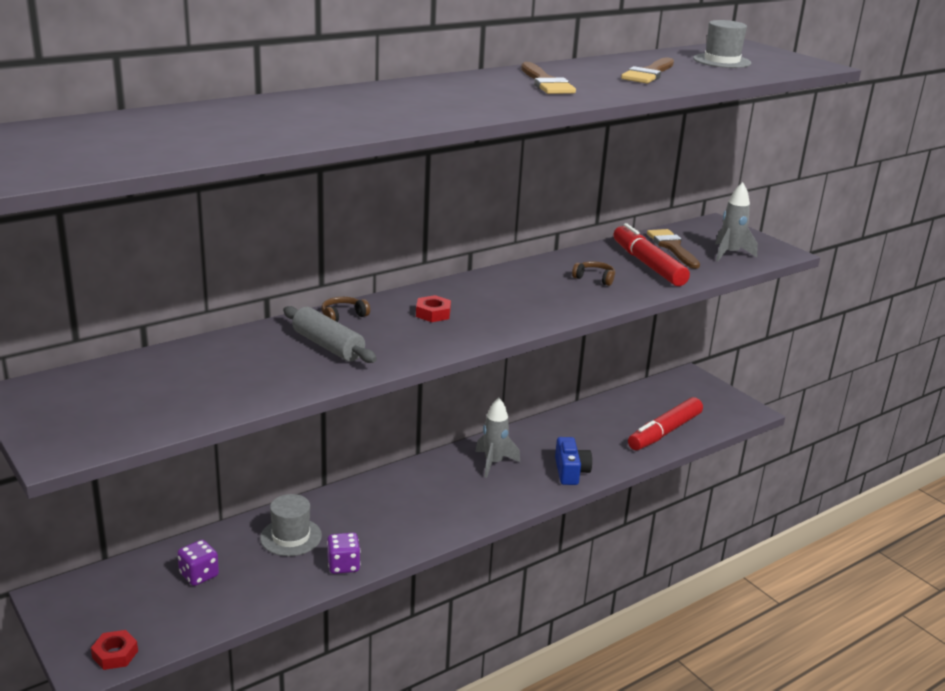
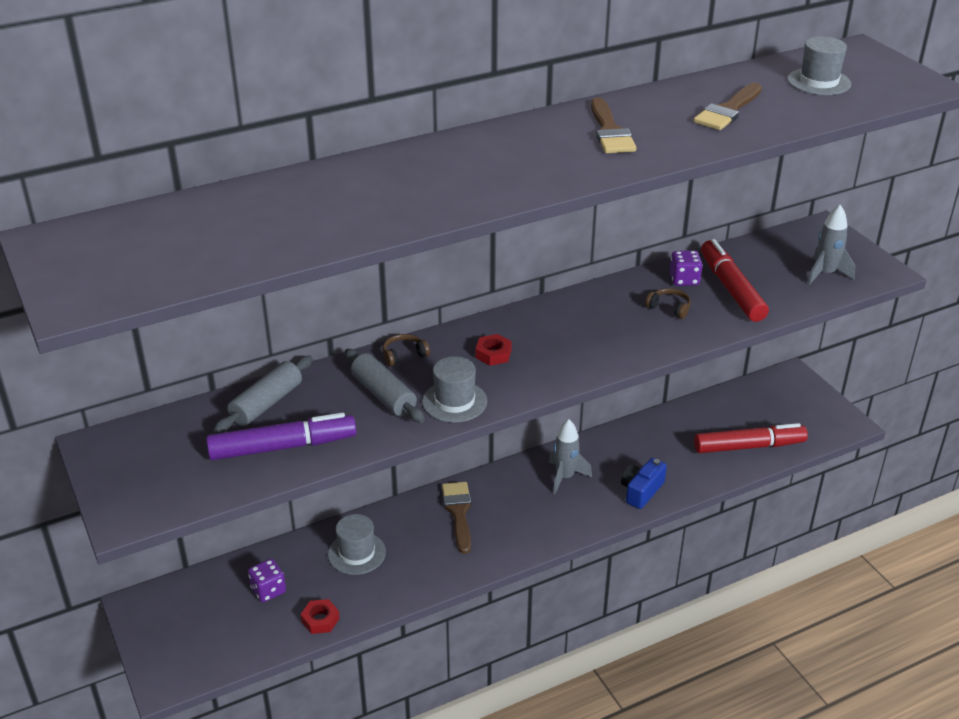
camera: 10 degrees right, 10 degrees up
red nut [91,630,138,670] -> red nut moved to [300,599,340,634]
purple dice [327,533,360,574] -> purple dice moved to [670,250,703,286]
blue camera [555,437,592,485] -> blue camera turned 150 degrees counterclockwise [621,458,667,509]
red marker [628,397,703,450] -> red marker turned 150 degrees counterclockwise [694,423,808,453]
brown brush [647,229,700,269] -> brown brush moved to [442,482,471,554]
none -> purple marker [206,413,356,460]
none -> grey rolling pin [214,355,313,433]
none -> grey hat [422,356,487,423]

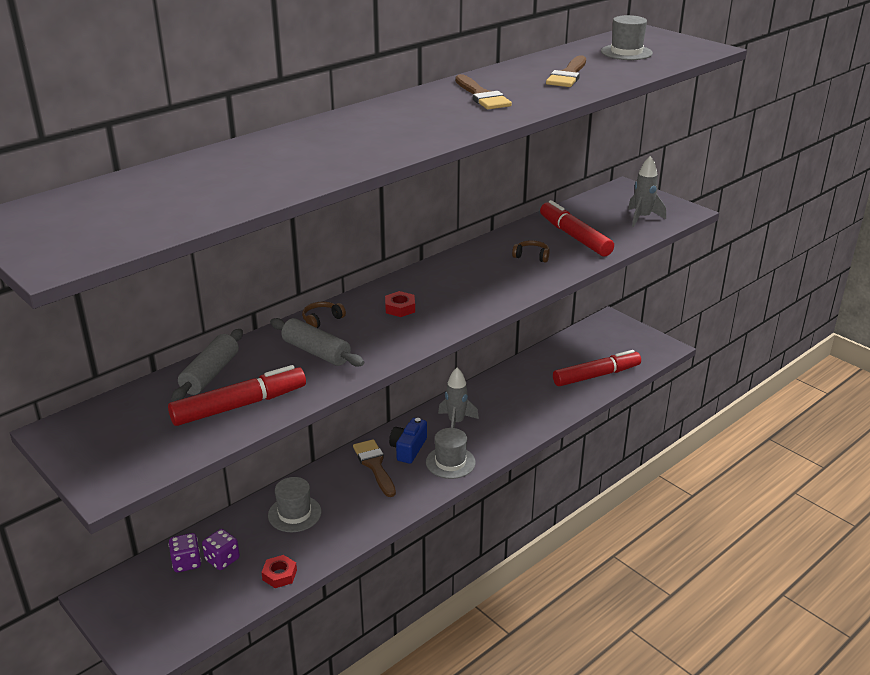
camera: 15 degrees left, 5 degrees down
purple marker [206,413,356,460] -> red marker [168,365,306,426]
grey hat [422,356,487,423] -> grey hat moved to [426,428,476,479]
blue camera [621,458,667,509] -> blue camera moved to [389,418,427,464]
purple dice [670,250,703,286] -> purple dice moved to [169,533,201,573]

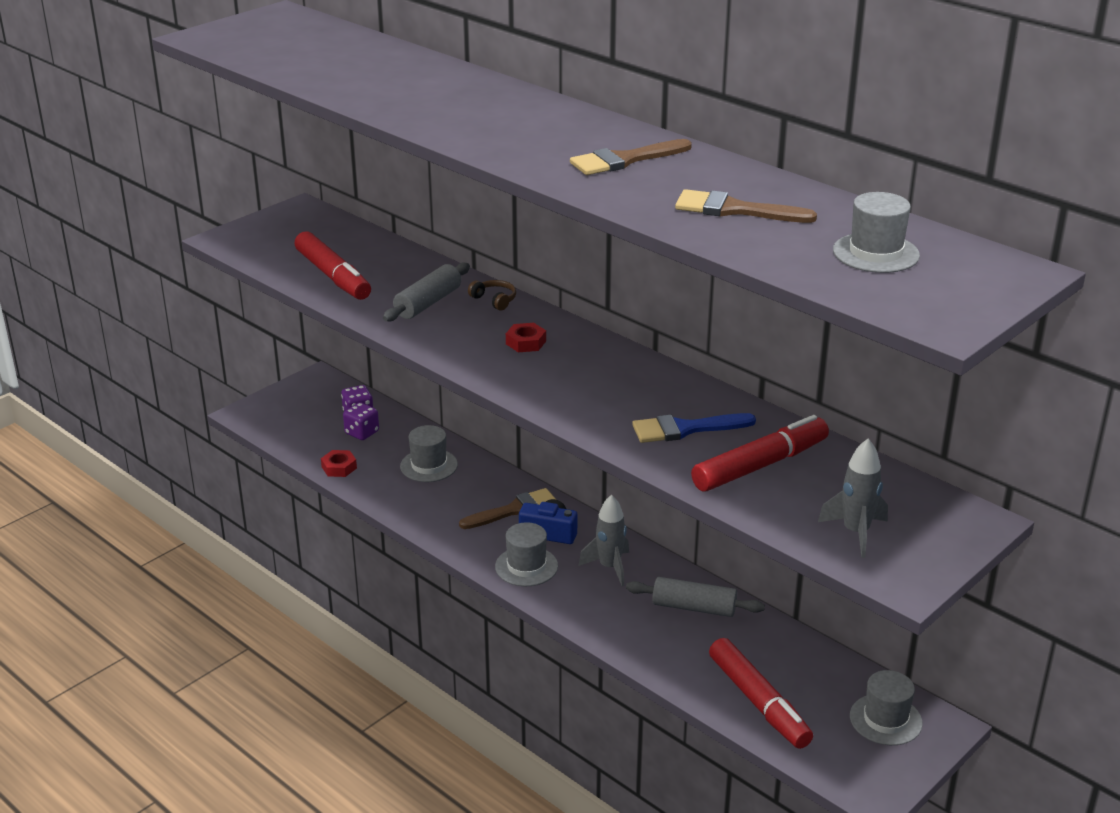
camera: 85 degrees right, 0 degrees up
grey rolling pin [171,329,243,402] -> grey rolling pin moved to [626,577,765,617]
brown headphones [512,240,550,262] -> blue brush [632,413,756,443]
none -> grey hat [850,670,923,745]

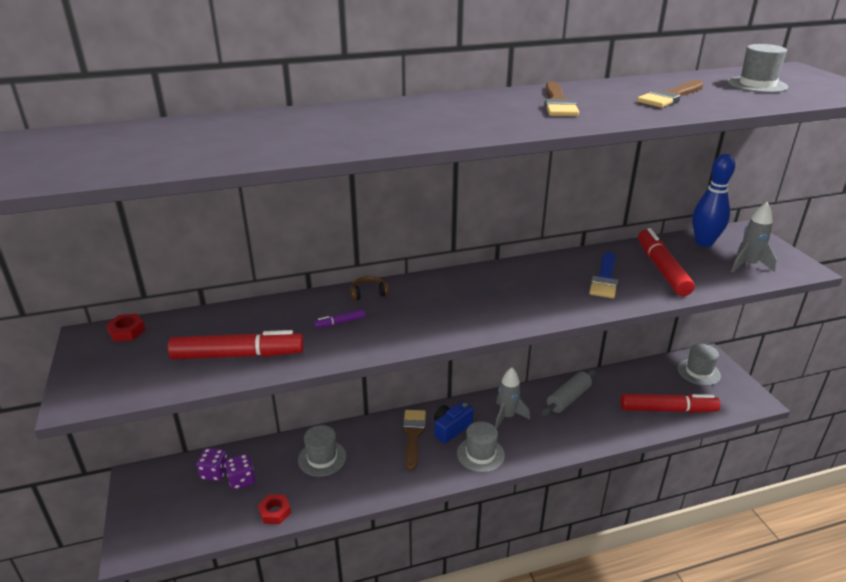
camera: 60 degrees left, 0 degrees up
grey rolling pin [383,263,470,322] -> purple marker [314,309,366,328]
red nut [506,323,546,352] -> red nut moved to [106,314,145,342]
none -> blue bowling pin [692,154,735,247]

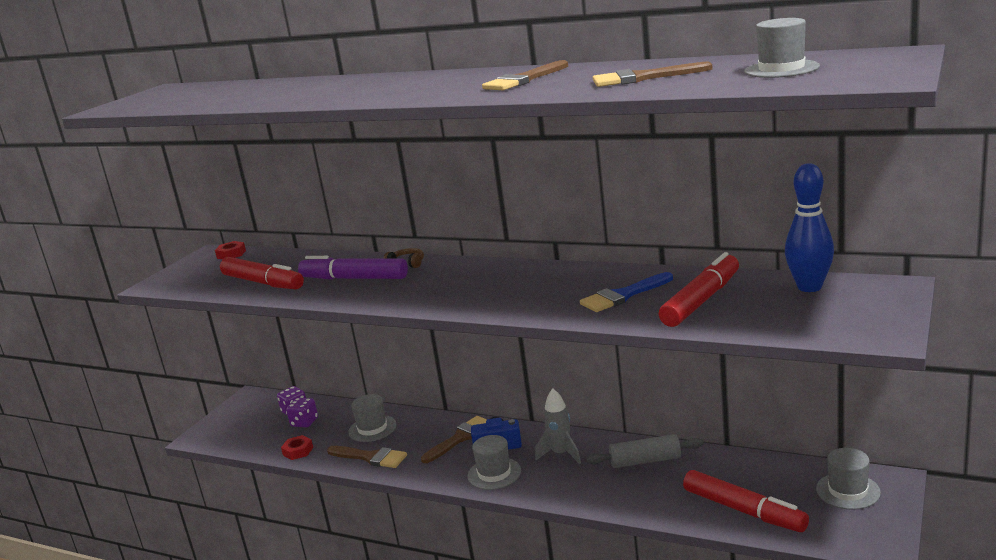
camera: 45 degrees right, 10 degrees down
purple marker [314,309,366,328] -> purple marker [298,256,408,280], size x2.36
grey rocket [731,202,777,272] -> none
none -> brown brush [327,446,407,468]

